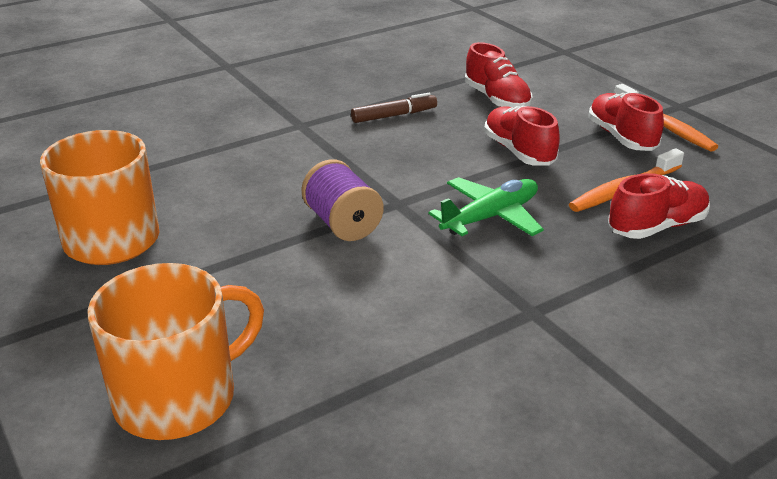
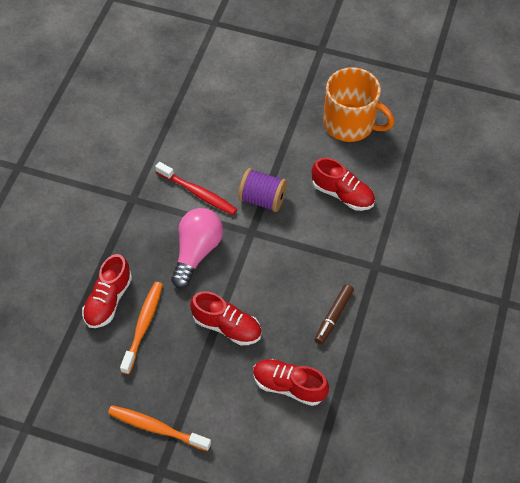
camera: 140 degrees right, 25 degrees up
orange mug [88,263,264,440] -> none
green plane [428,177,544,236] -> pink light bulb [171,208,223,288]
red shoe [588,92,664,151] -> red shoe moved to [312,158,375,211]
none -> red toothbrush [155,162,237,215]

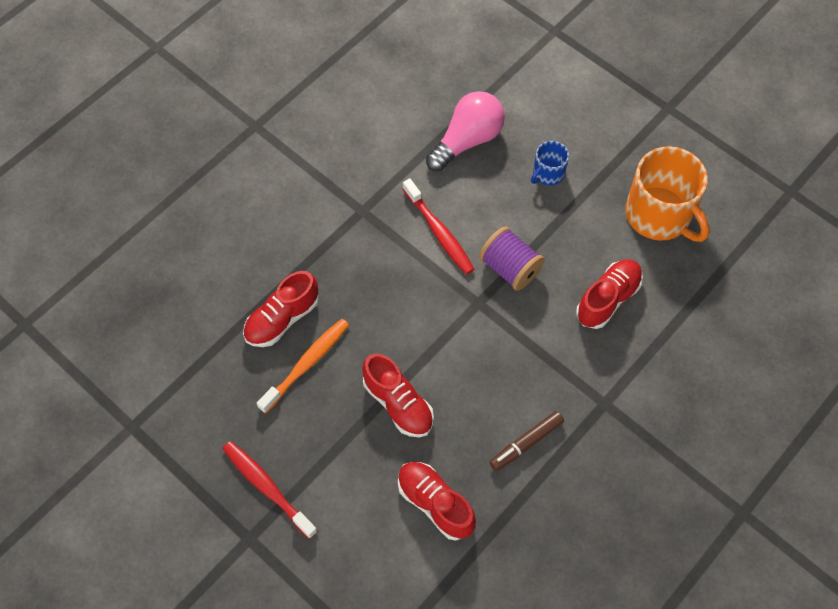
camera: 25 degrees right, 5 degrees up
orange toothbrush [108,405,211,451] -> red toothbrush [222,441,318,539]
pink light bulb [171,208,223,288] -> pink light bulb moved to [426,91,505,172]
red shoe [312,158,375,211] -> red shoe turned 105 degrees counterclockwise [576,259,643,329]
none -> blue mug [531,141,569,186]

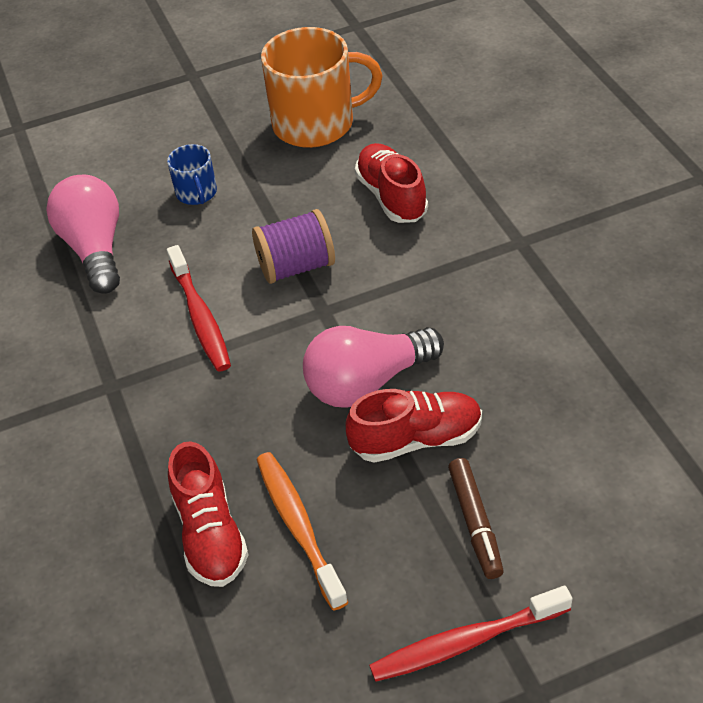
camera: 60 degrees left, 15 degrees down
red shoe [398,462,476,540] -> none
red toothbrush [403,179,474,275] -> red toothbrush turned 75 degrees clockwise [167,245,231,372]
brown marker [490,411,564,471] -> brown marker moved to [448,458,504,579]
none -> pink light bulb [303,326,444,408]

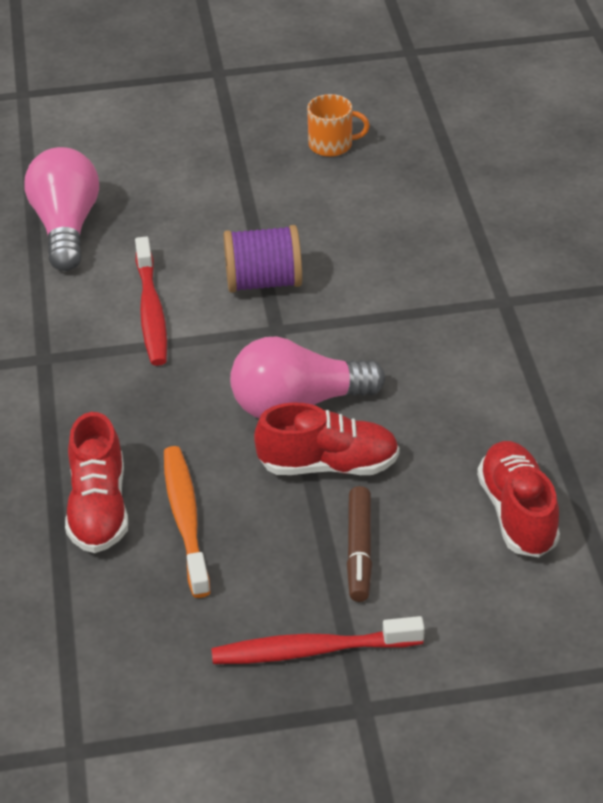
camera: 10 degrees right, 5 degrees down
blue mug [167,144,217,205] -> none
orange mug [261,27,383,148] -> orange mug [307,94,370,157], size x0.49
red shoe [355,143,428,223] -> red shoe moved to [477,441,560,557]

